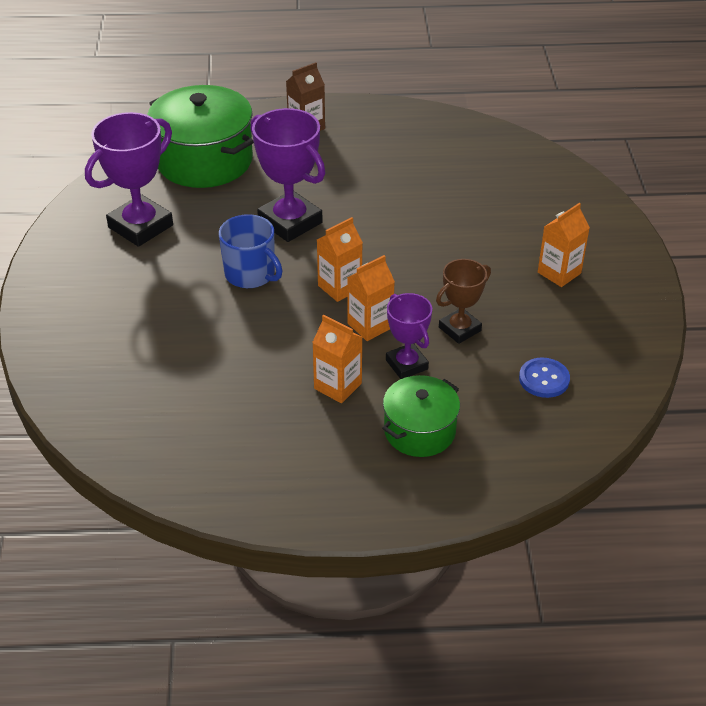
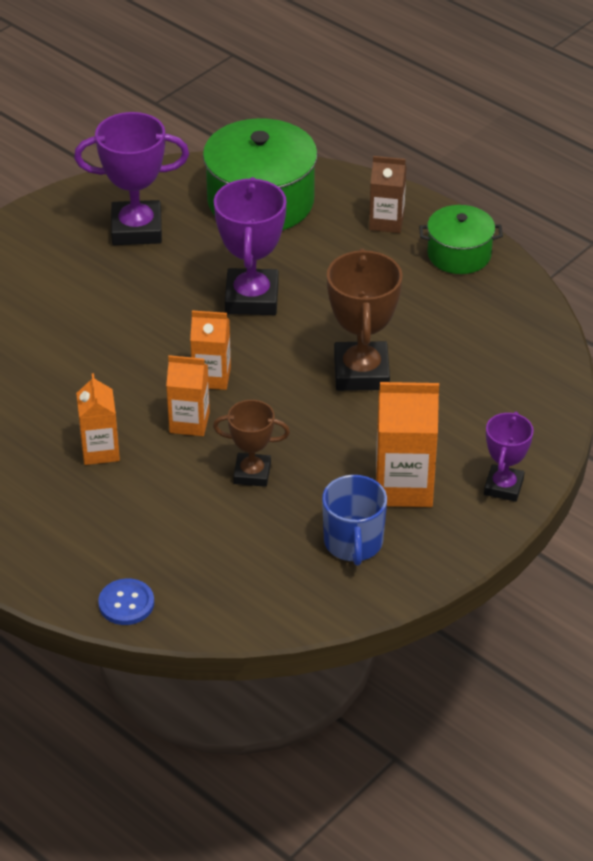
camera: 45 degrees right, 0 degrees up
blue mug [219,214,283,288] -> blue mug moved to [322,475,387,566]
green pot [382,375,460,457] -> green pot moved to [419,205,503,274]
purple trophy [386,293,432,379] -> purple trophy moved to [484,411,534,502]
blue button [519,357,570,398] -> blue button moved to [98,579,154,625]
orange carton [538,203,590,287] -> orange carton [376,382,439,507], size x1.55
none -> brown trophy [327,249,403,391]

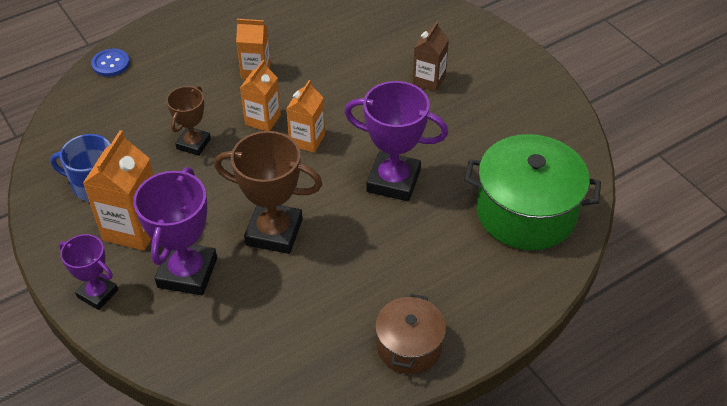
camera: 105 degrees right, 5 degrees up
purple trophy [74,112,189,245] -> purple trophy moved to [133,167,217,295]
brown carton [369,156,406,233] -> brown carton moved to [412,21,449,92]
green pot [419,205,503,274] -> brown pot [375,294,446,374]

